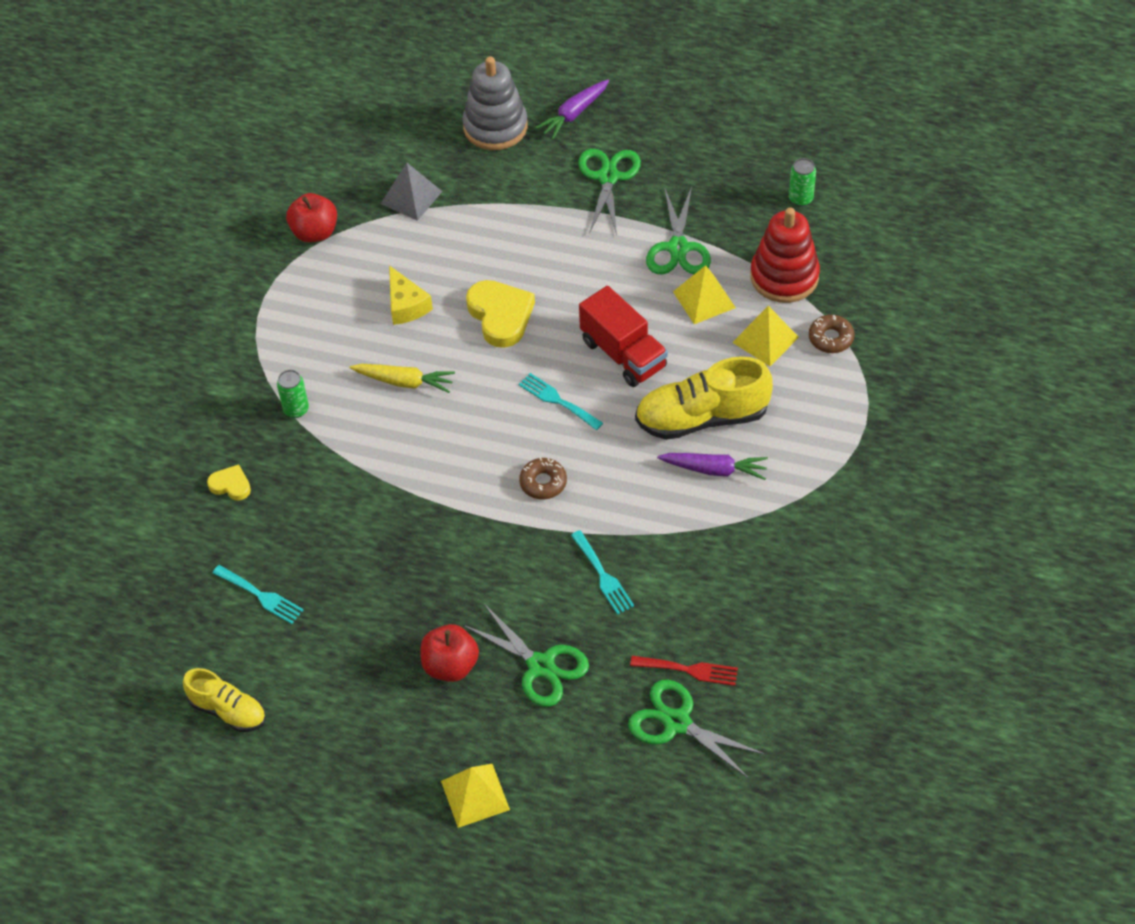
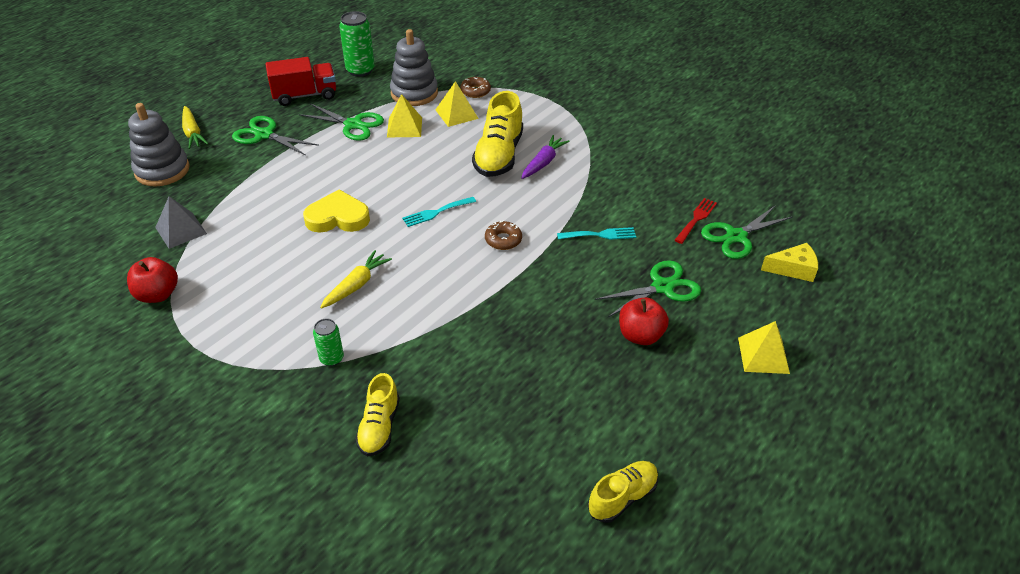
camera: 70 degrees left, 10 degrees down
yellow heart [207,464,251,501] -> yellow shoe [355,373,400,457]
turquoise fork [213,565,303,624] -> none
yellow cheese [389,265,433,325] -> yellow cheese moved to [761,243,818,282]
purple carrot [535,80,609,139] -> yellow carrot [182,106,208,149]
red truck [579,286,668,387] -> red truck moved to [265,57,336,106]
red stacking toy [750,208,820,303] -> grey stacking toy [390,29,438,106]
green can [789,158,816,206] -> green can [339,11,375,77], size x1.72

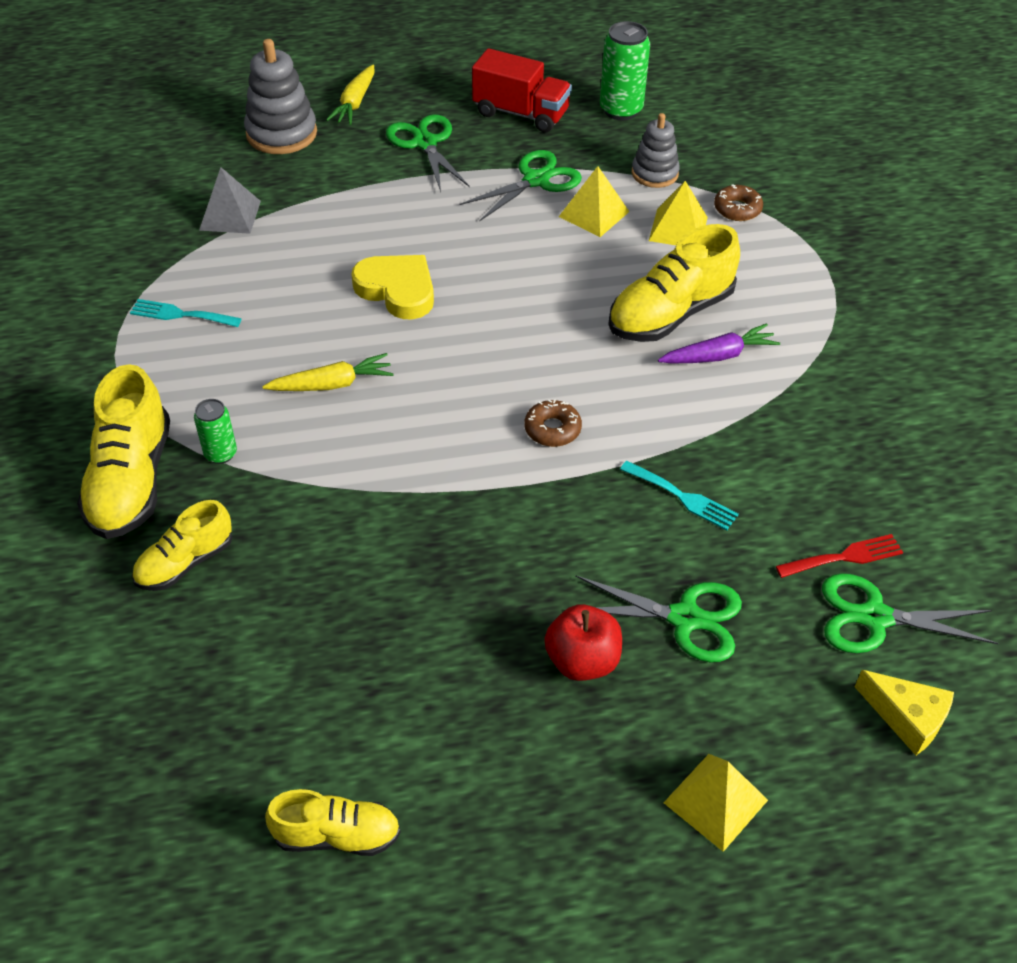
camera: 40 degrees right, 5 degrees up
red apple [127,257,178,303] -> none
green scissors [298,104,384,141] -> green scissors turned 105 degrees counterclockwise [460,150,582,222]
grey stacking toy [390,29,438,106] -> grey stacking toy [632,113,680,188], size x0.65
turquoise fork [402,197,476,227] -> turquoise fork moved to [130,299,242,327]
none -> yellow shoe [77,364,170,539]

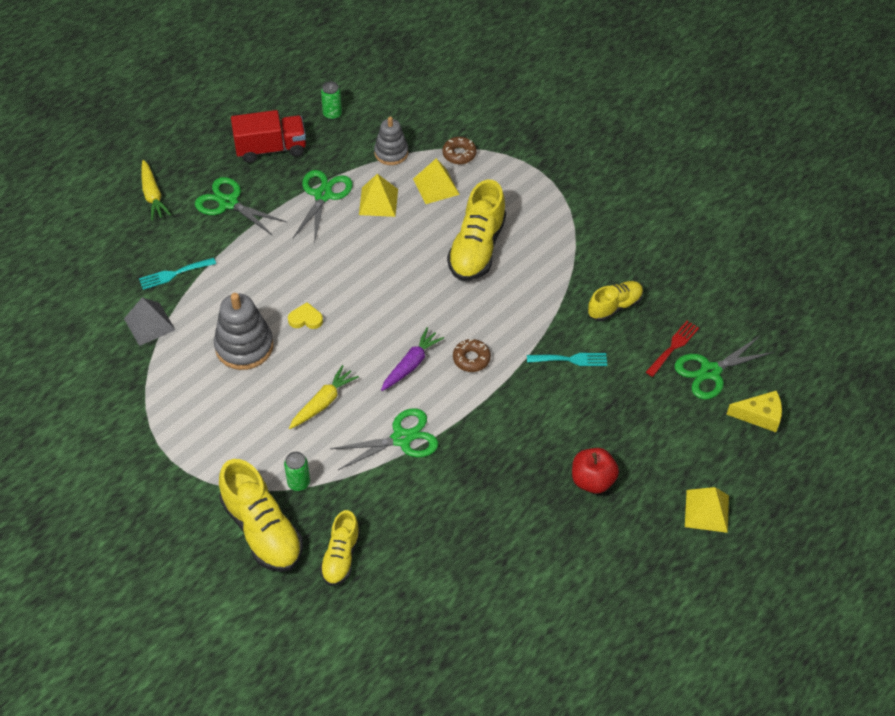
camera: 35 degrees left, 5 degrees up
turquoise fork [130,299,242,327] -> turquoise fork moved to [139,258,216,290]
grey stacking toy [244,39,317,154] -> grey stacking toy moved to [214,293,273,370]
yellow shoe [265,789,401,856] -> yellow shoe moved to [588,281,643,321]
yellow heart [351,255,434,319] -> yellow heart [288,302,323,329], size x0.53
green scissors [575,575,742,663] -> green scissors moved to [330,408,438,470]
green can [600,21,650,120] -> green can [321,81,342,120], size x0.58
purple carrot [658,323,780,364] -> purple carrot moved to [381,327,444,391]

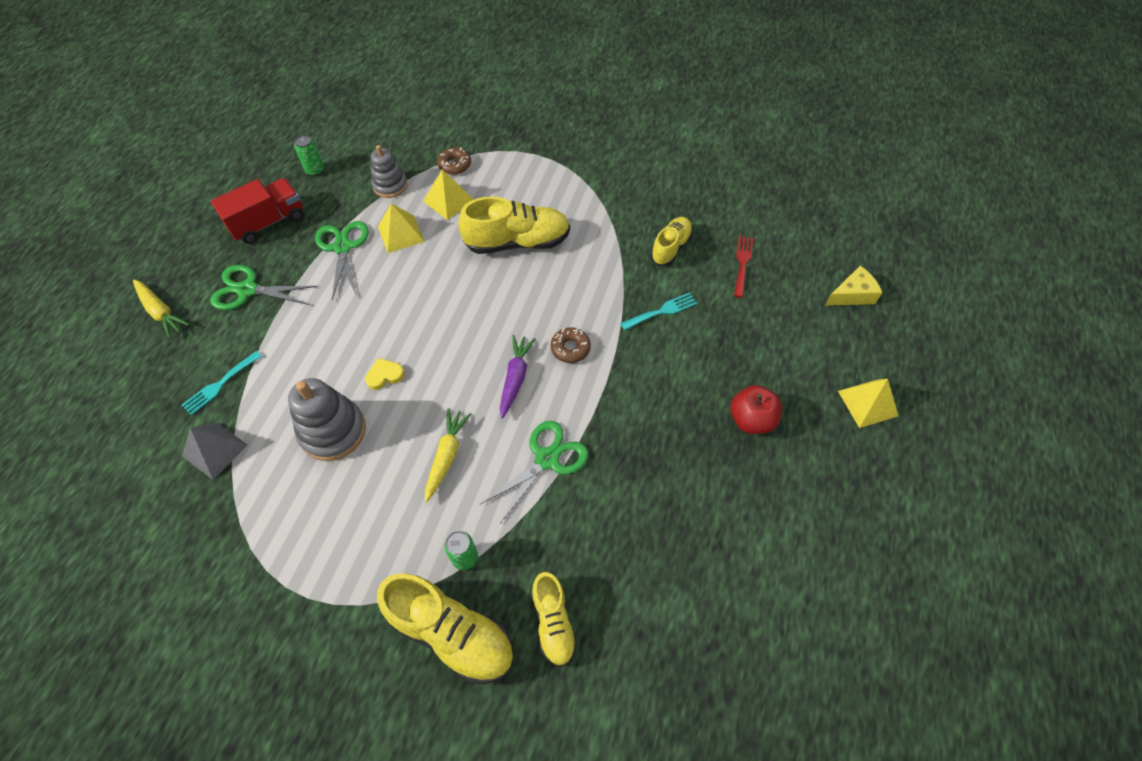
camera: 25 degrees left, 5 degrees up
yellow shoe [447,180,506,281] -> yellow shoe turned 90 degrees counterclockwise [458,197,570,254]
green scissors [674,336,774,400] -> none

